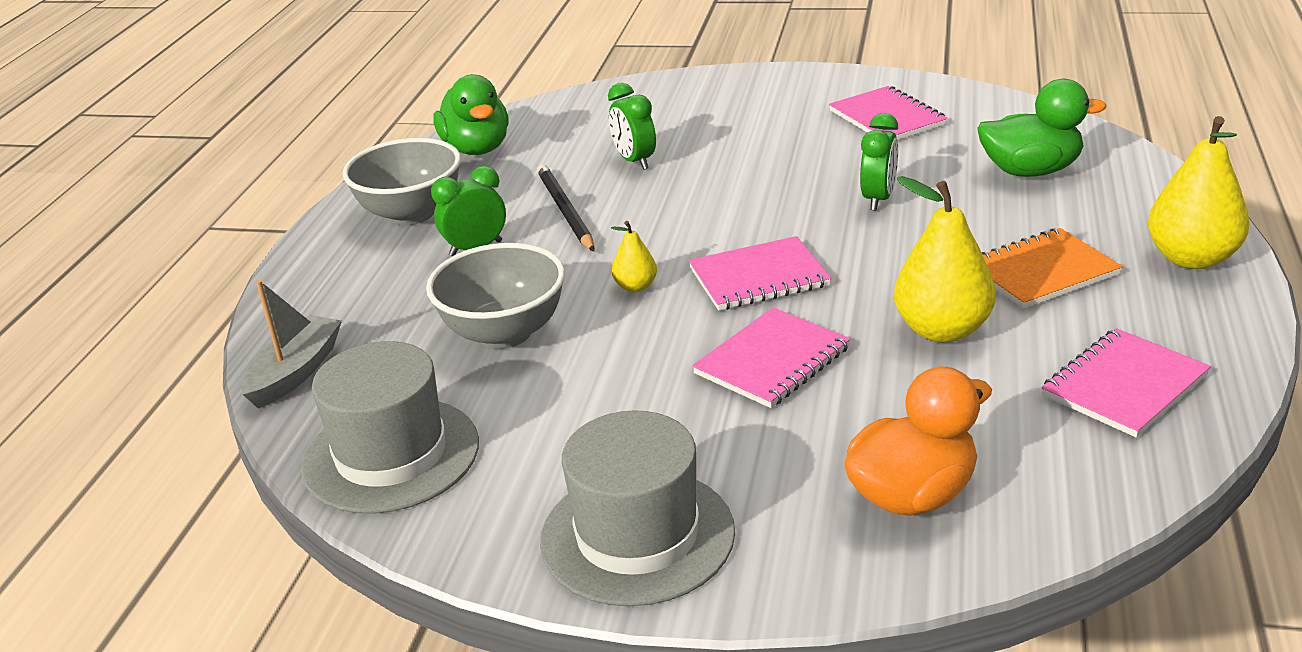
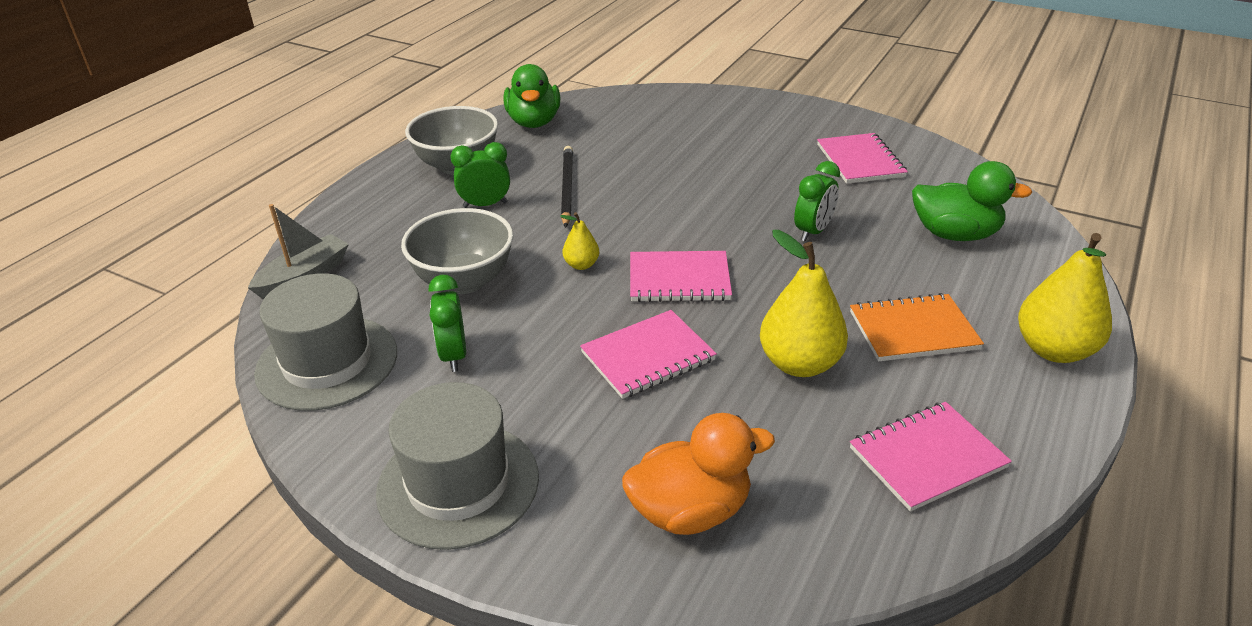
camera: 15 degrees right, 5 degrees up
green clock [608,83,656,170] -> green clock moved to [428,275,466,372]

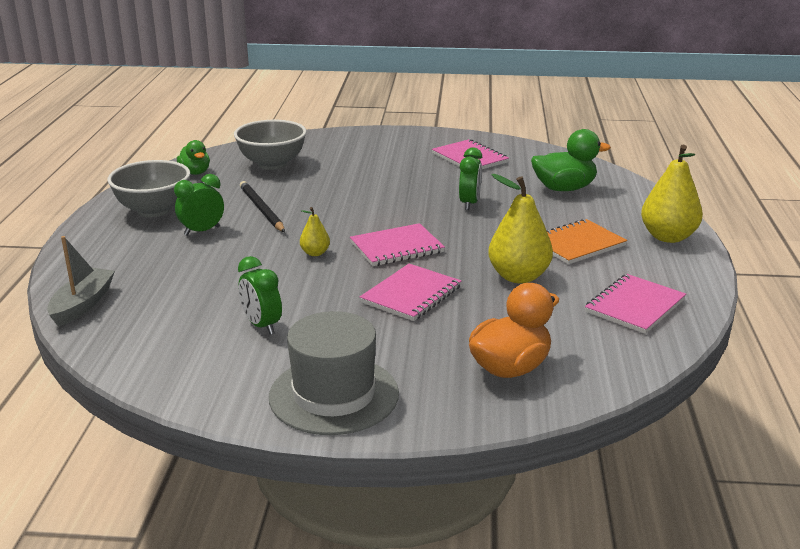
camera: 25 degrees left, 10 degrees down
grey hat [254,273,397,411] -> none
grey bowl [401,208,514,294] -> grey bowl moved to [234,120,307,170]
green duck [503,64,560,128] -> green duck [177,140,210,175], size x0.63

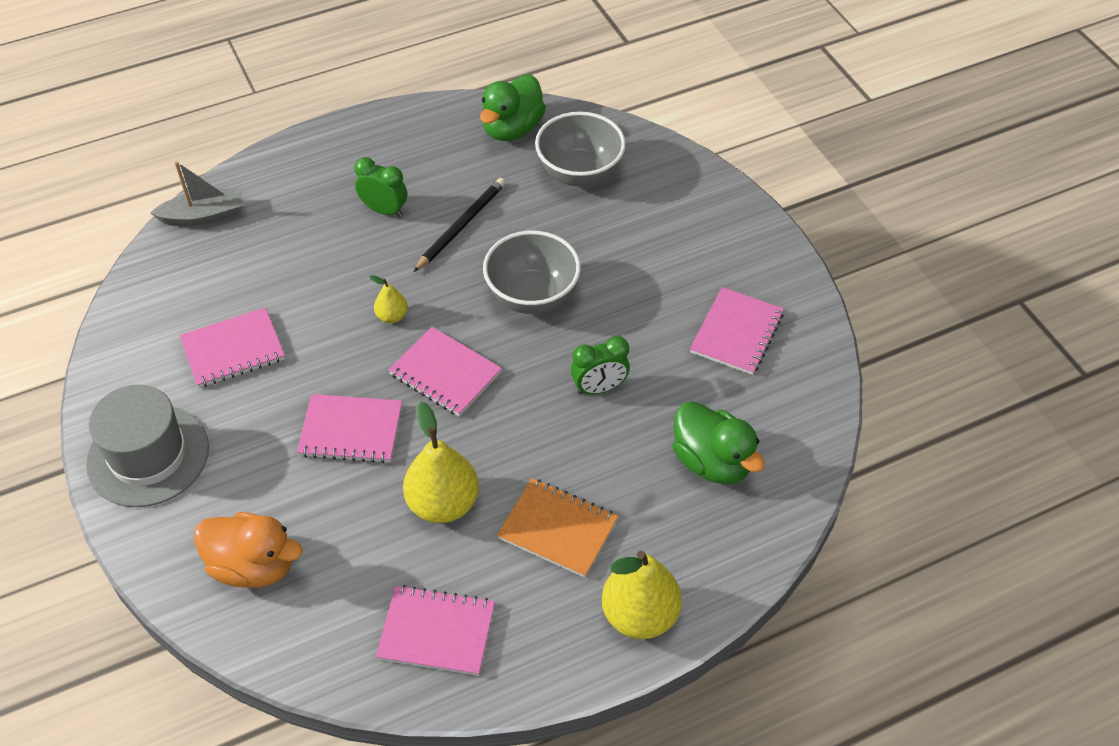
camera: 60 degrees right, 25 degrees up
grey bowl [107,160,190,217] -> grey bowl moved to [483,231,581,314]
green duck [177,140,210,175] -> green duck [480,74,546,141], size x1.59
green clock [238,256,282,335] -> pink notebook [180,307,285,388]

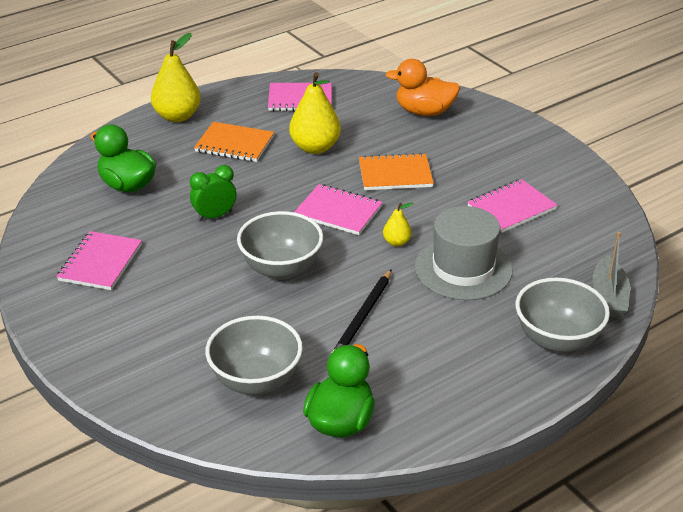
camera: 170 degrees right, 15 degrees down
grey hat [86,385,209,507] -> grey hat moved to [414,206,513,300]
grey boat [151,161,243,226] -> grey boat turned 60 degrees counterclockwise [592,232,630,318]
pink notebook [297,394,402,463] -> orange notebook [359,153,434,190]
green clock [354,157,407,217] -> none
none -> grey bowl [516,278,610,353]

